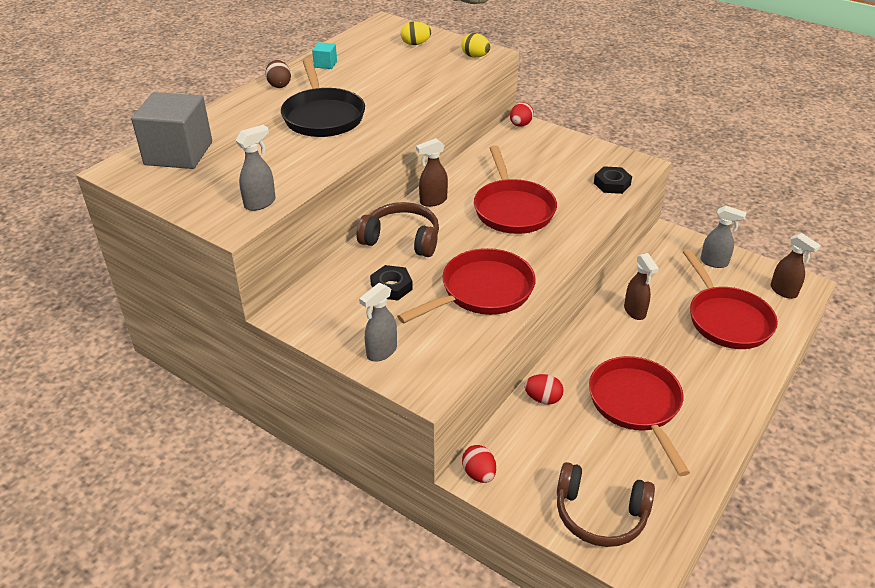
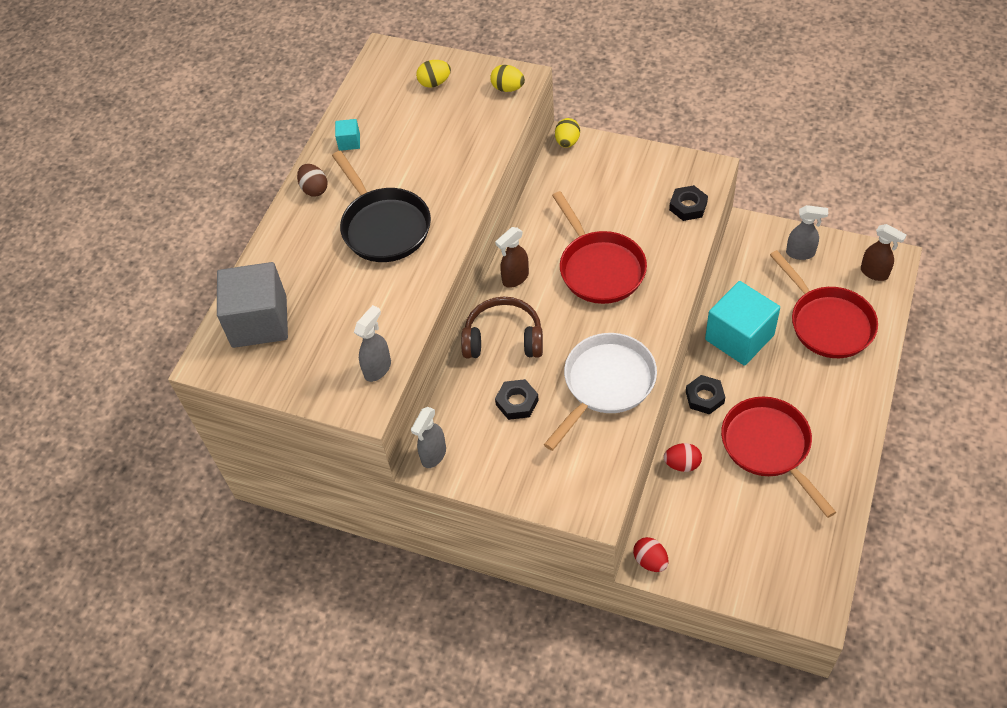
camera: 10 degrees left, 15 degrees up
grey spray bottle [359,283,397,362] -> grey spray bottle moved to [411,407,446,468]
red pan [397,248,536,323] -> white pan [544,333,657,451]
red egg [510,102,534,127] -> yellow egg [555,118,580,148]
brown headphones [557,462,655,547] -> none
brown spray bottle [624,253,659,320] -> turquoise cube [705,281,780,366]
none -> black nut [686,375,725,414]

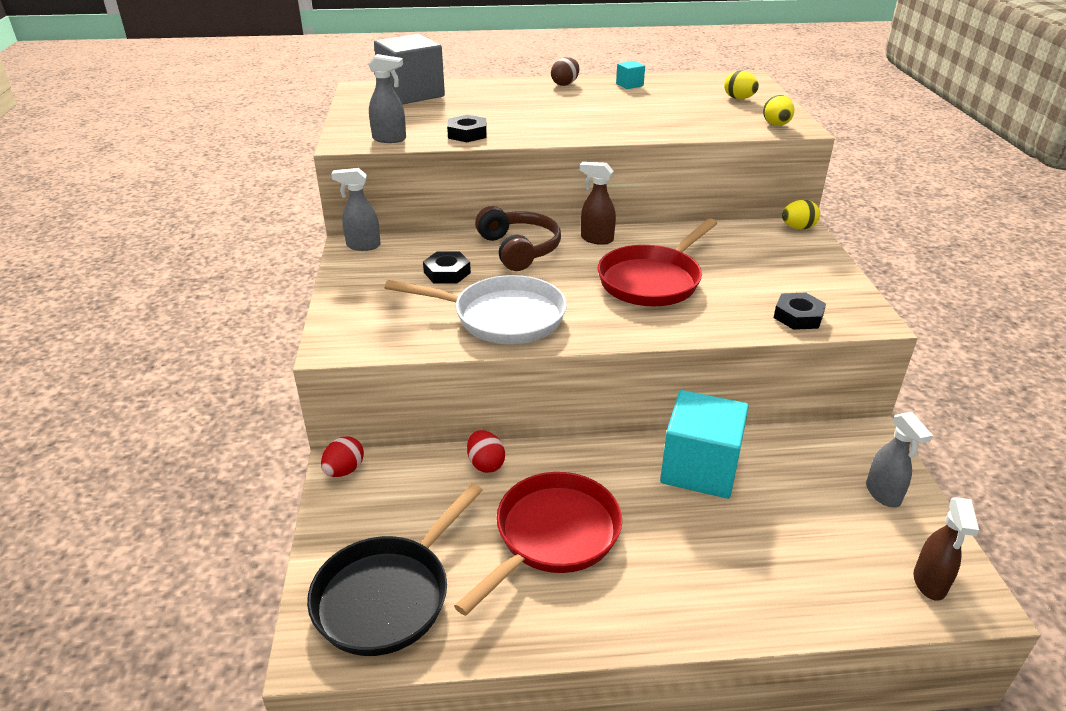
camera: 60 degrees right, 20 degrees down
black pan [332,151,431,262] -> black pan moved to [307,483,483,656]
black nut [686,375,725,414] -> black nut moved to [447,115,487,142]
red pan [770,250,878,358] -> none

